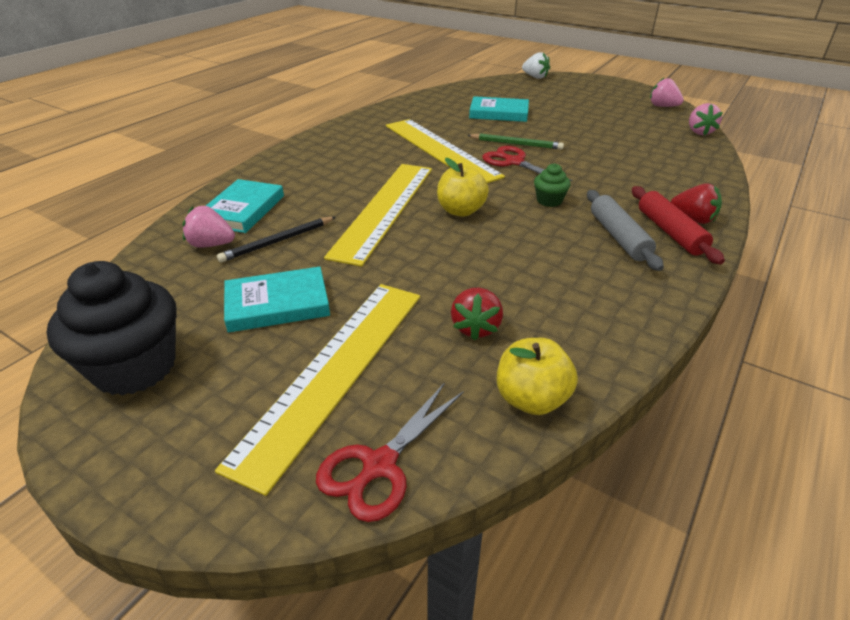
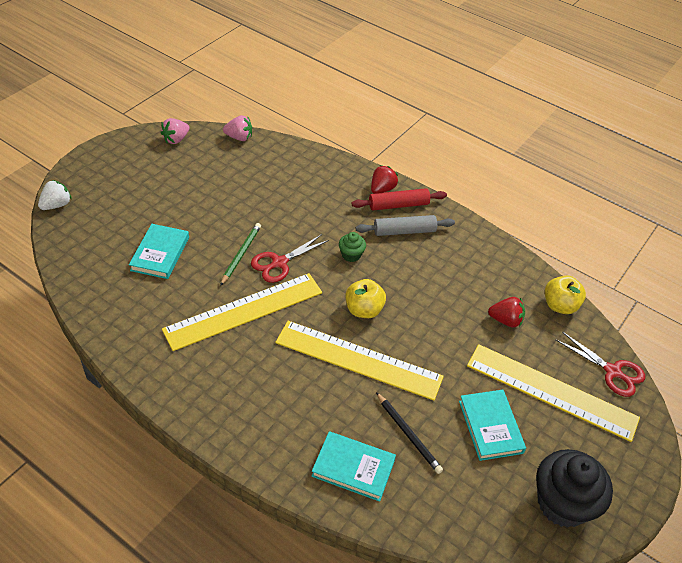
camera: 90 degrees left, 10 degrees up
pink strawberry [183,206,235,248] -> none

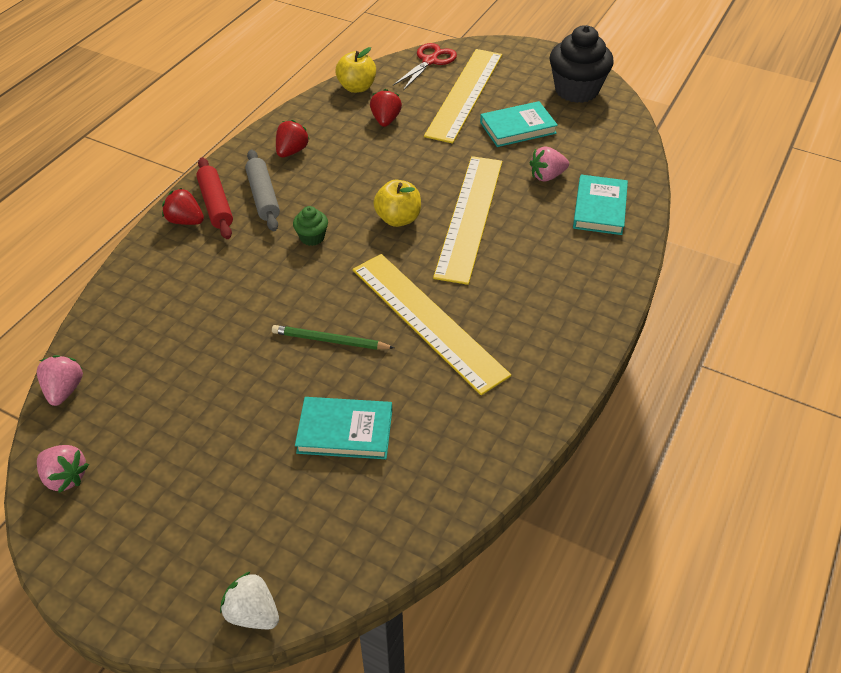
camera: 95 degrees left, 0 degrees up
red scissors [251,234,329,283] -> none
black pencil [376,392,443,474] -> pink strawberry [530,146,569,182]
none -> red strawberry [276,120,310,157]

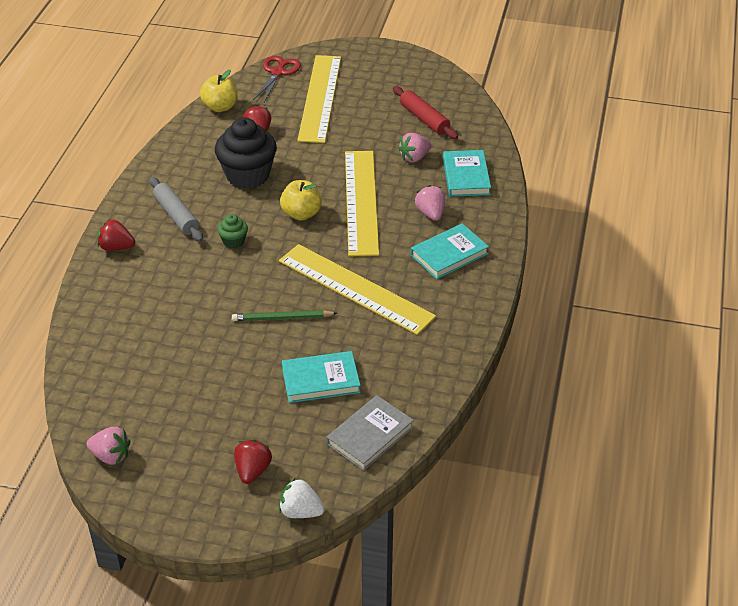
camera: 15 degrees left, 5 degrees down
pink strawberry [37,355,83,406] -> pink strawberry moved to [415,185,445,221]
red rolling pin [196,157,233,239] -> red rolling pin moved to [393,86,458,139]
red strawberry [276,120,310,157] -> red strawberry moved to [234,439,272,484]
turquoise book [480,101,558,147] -> turquoise book moved to [411,223,489,279]
black cupcake [549,25,614,103] -> black cupcake moved to [215,117,277,189]
none -> grey book [326,395,414,471]

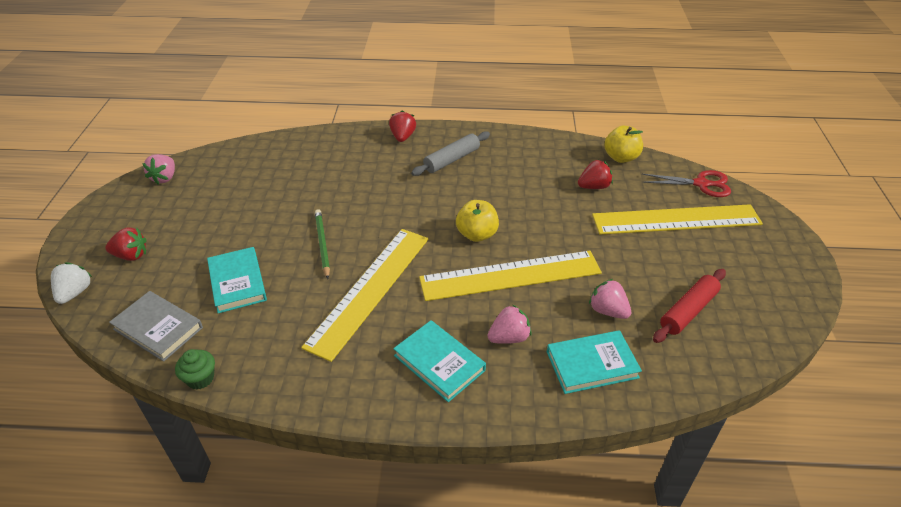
camera: 80 degrees right, 0 degrees up
black cupcake [215,117,277,189] -> none
green cupcake [217,214,248,249] -> green cupcake moved to [175,349,215,390]

